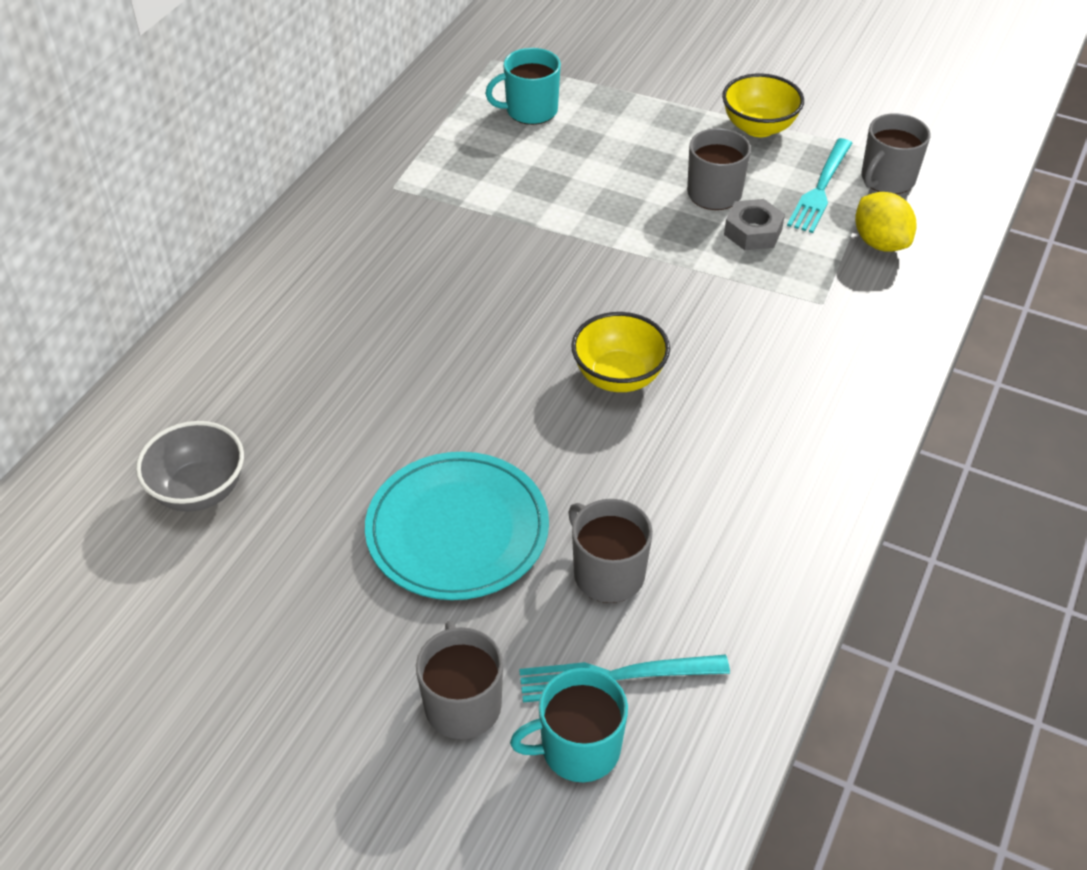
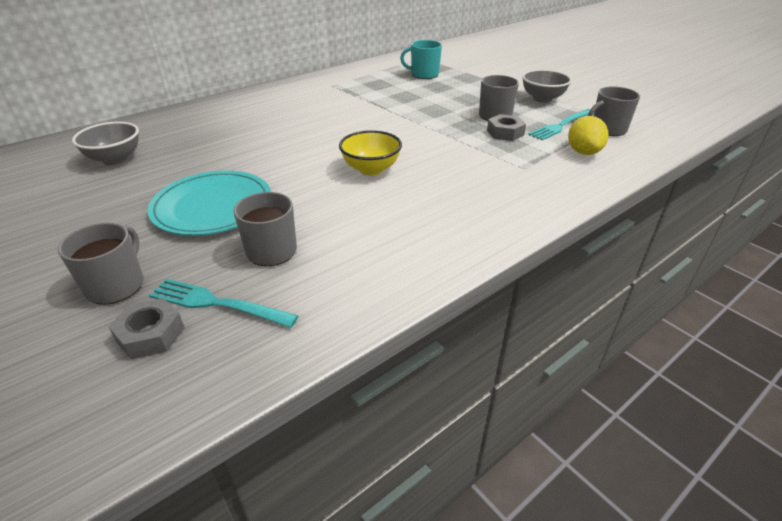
camera: 25 degrees right, 10 degrees down
turquoise mug [510,668,628,782] -> grey nut [109,298,185,359]
yellow bowl [722,73,804,137] -> grey bowl [522,69,572,103]

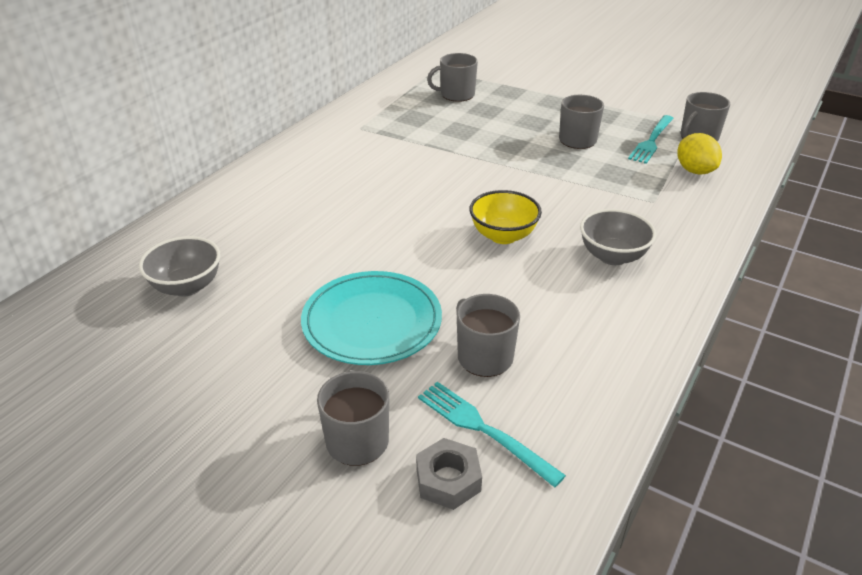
camera: 20 degrees left, 0 degrees up
turquoise fork [149,279,298,328] -> turquoise fork turned 45 degrees clockwise [418,382,566,487]
turquoise mug [400,40,442,79] -> grey mug [427,53,478,102]
grey nut [487,114,526,141] -> none
grey bowl [522,69,572,103] -> grey bowl moved to [580,209,656,265]

